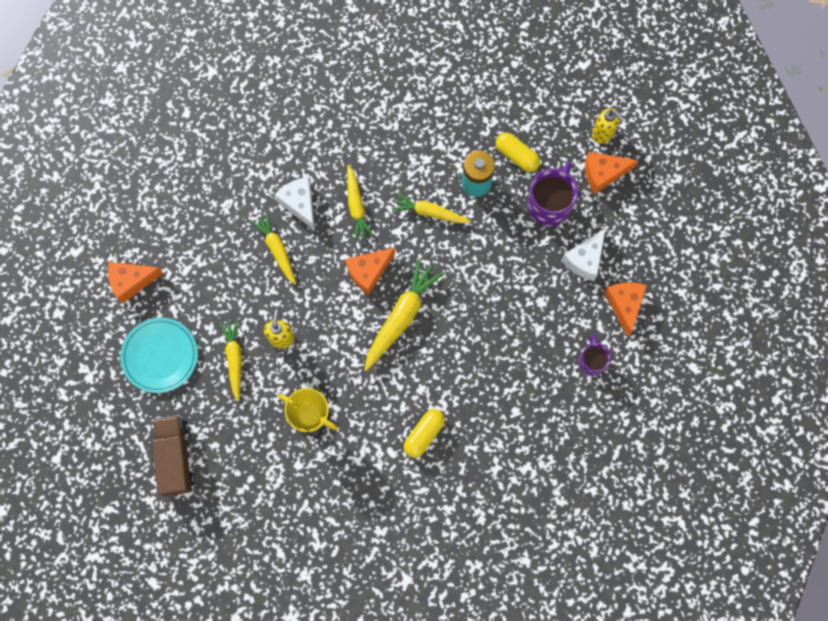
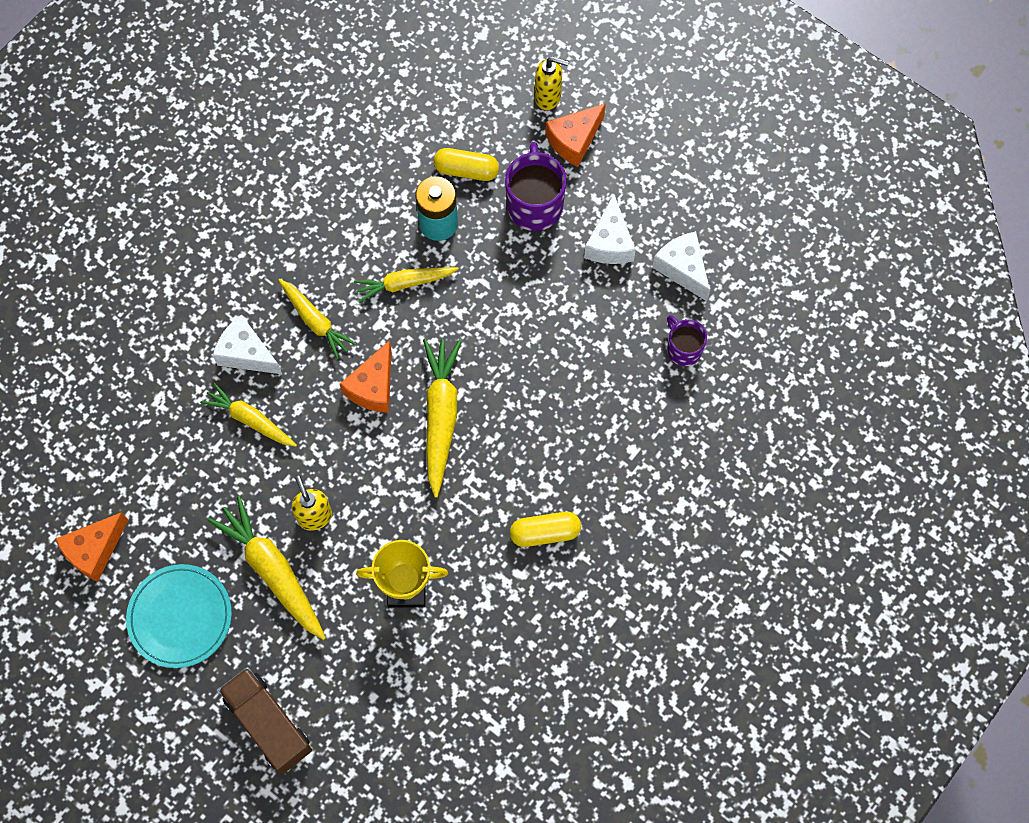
camera: 30 degrees left, 5 degrees down
yellow carrot [219,319,242,401] -> yellow carrot [208,496,326,640], size x1.53
yellow capsule [404,409,445,458] -> yellow capsule turned 75 degrees clockwise [510,512,581,547]
orange cheese [604,282,647,337] -> white cheese [652,231,710,301]

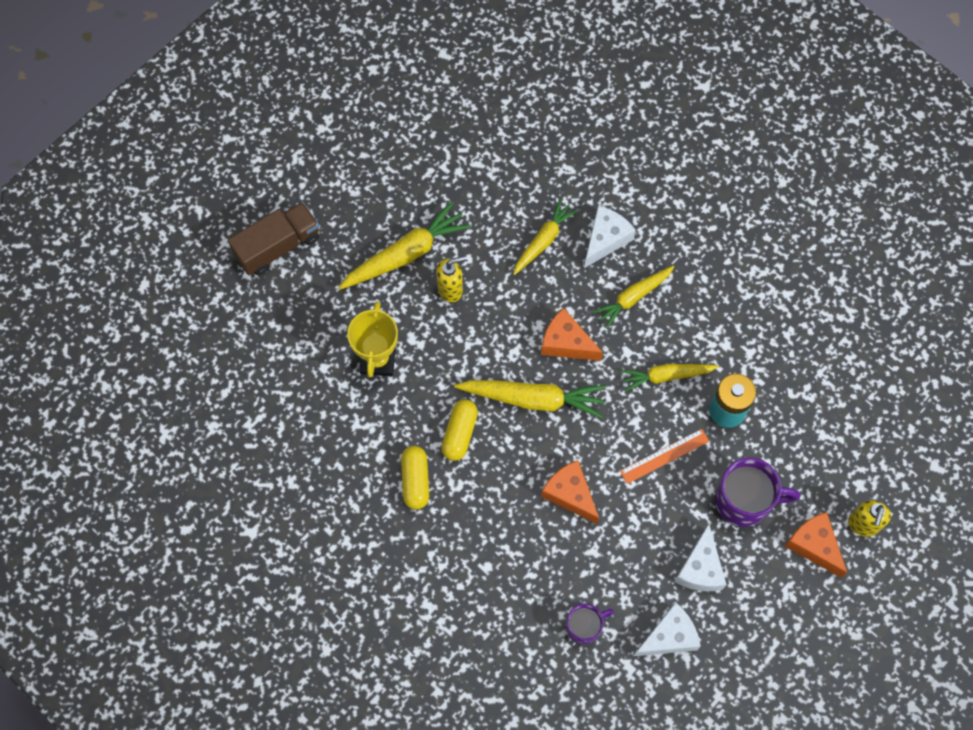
camera: 95 degrees right, 0 degrees up
orange cheese [56,512,128,582] -> orange cheese moved to [541,460,599,524]
turquoise plate [126,564,232,668] -> none
yellow carrot [354,267,459,303] -> yellow carrot turned 90 degrees counterclockwise [621,364,719,392]
yellow capsule [433,148,499,181] -> yellow capsule moved to [441,399,478,461]
white cheese [584,194,636,264] -> white cheese turned 90 degrees counterclockwise [674,524,727,591]
none -> orange ruler [620,429,709,484]

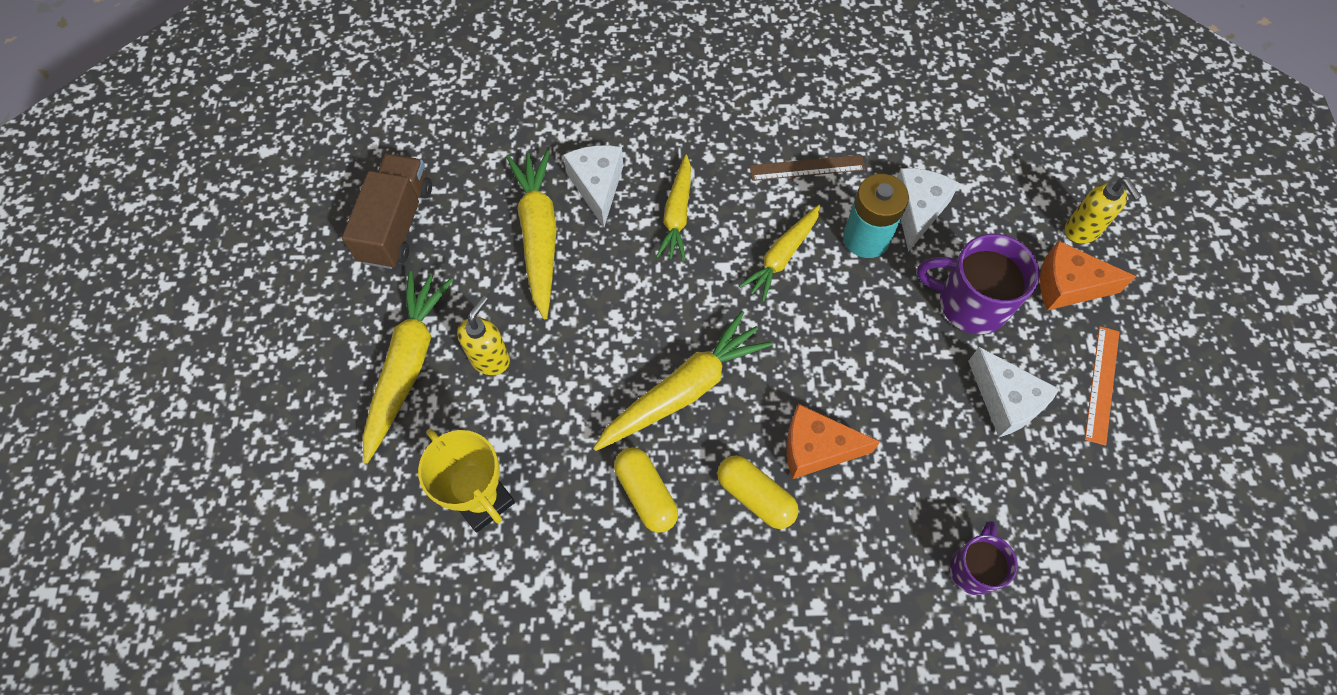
camera: 45 degrees left, 5 degrees down
brown truck [228,202,319,275] -> brown truck moved to [342,154,432,269]
yellow capsule [401,446,429,510] -> yellow capsule moved to [717,455,799,529]
yellow carrot [513,199,578,275] -> yellow carrot [506,150,557,319], size x1.53
orange cheese [541,308,603,361] -> none
orange ruler [620,429,709,484] -> orange ruler moved to [1085,326,1119,446]
white cheese [634,602,701,656] -> white cheese moved to [897,168,960,252]
purple mug [715,458,800,527] -> purple mug turned 120 degrees counterclockwise [917,234,1040,334]
none -> brown ruler [750,155,865,181]

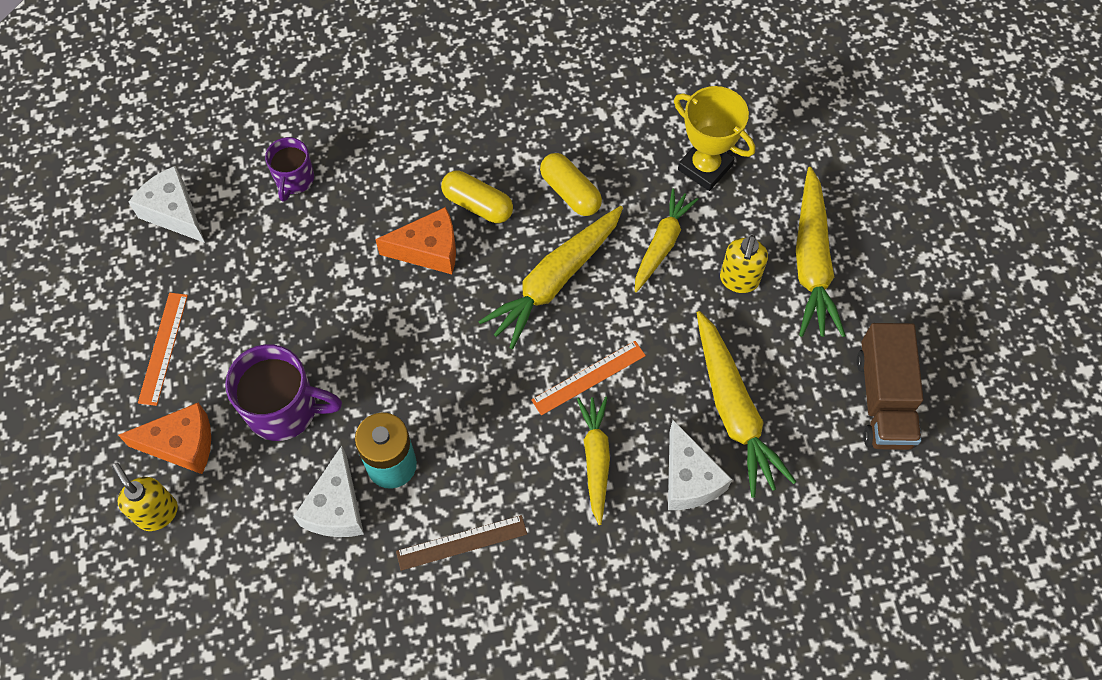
camera: 170 degrees right, 0 degrees up
yellow carrot [739,205,820,302] -> yellow carrot moved to [635,188,698,292]
white cheese [968,347,1059,437] -> white cheese moved to [129,166,205,243]
none -> orange ruler [531,341,646,416]

